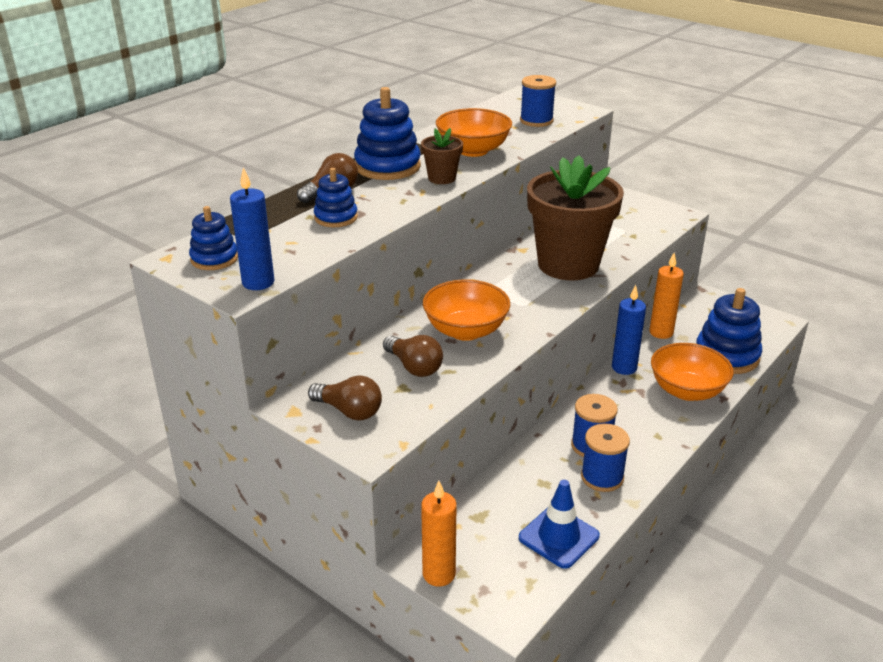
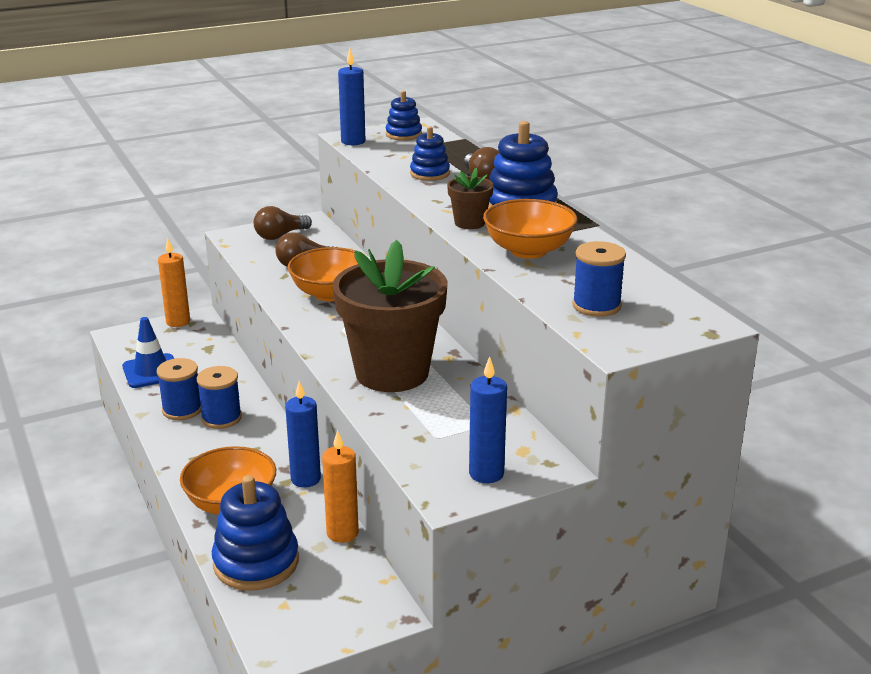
camera: 115 degrees right, 5 degrees down
none -> blue candle [469,356,507,483]

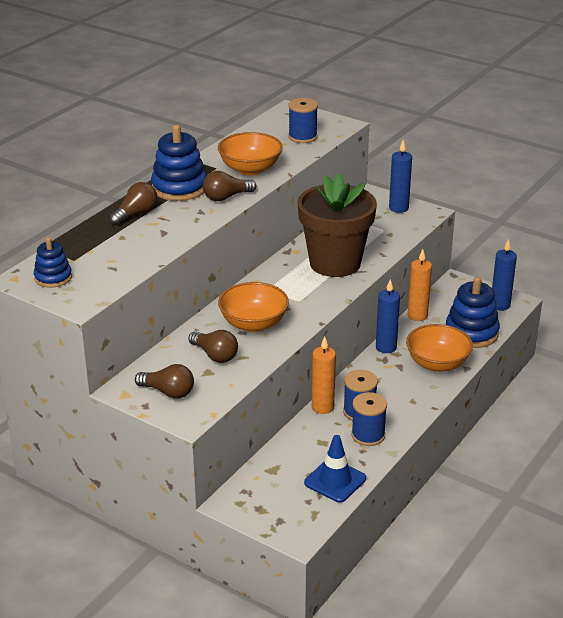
camera: 120 degrees left, 5 degrees up
orange candle [158,239,190,327] -> orange candle moved to [312,336,336,414]
blue candle [338,49,365,145] -> blue candle moved to [492,239,517,311]
blue stacking toy [410,126,450,181] -> none
brown flower pot [447,168,494,229] -> brown light bulb [203,171,256,201]

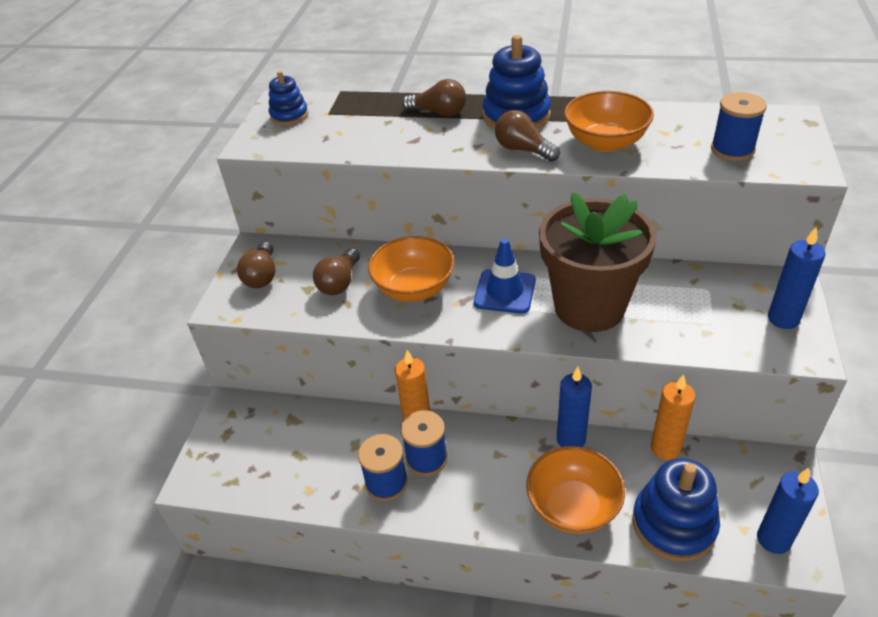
camera: 70 degrees right, 10 degrees up
blue traffic cone [304,435,366,503] -> blue traffic cone moved to [474,238,536,314]

